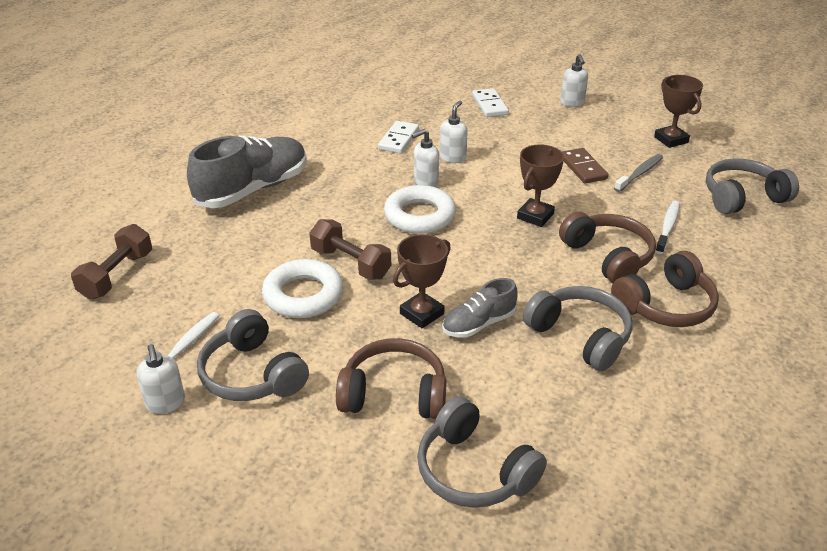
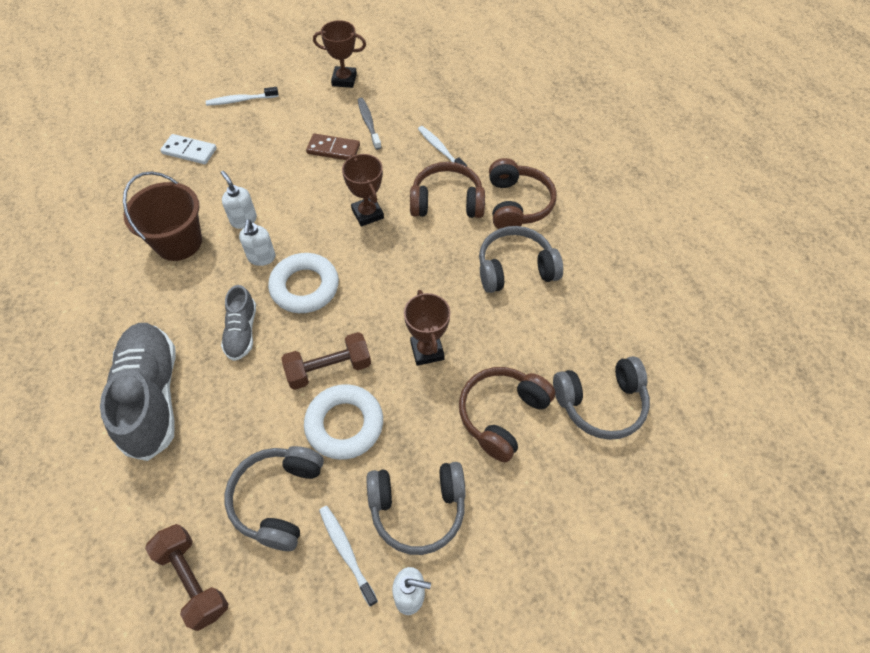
camera: 60 degrees left, 20 degrees up
white domino [378,121,419,153] -> brown bucket [123,171,202,261]
grey shoe [442,278,517,338] -> grey shoe moved to [221,285,256,361]
white soap dispenser [560,54,588,107] -> white toothbrush [206,87,279,106]
grey headphones [706,158,799,214] -> grey headphones moved to [224,446,324,551]

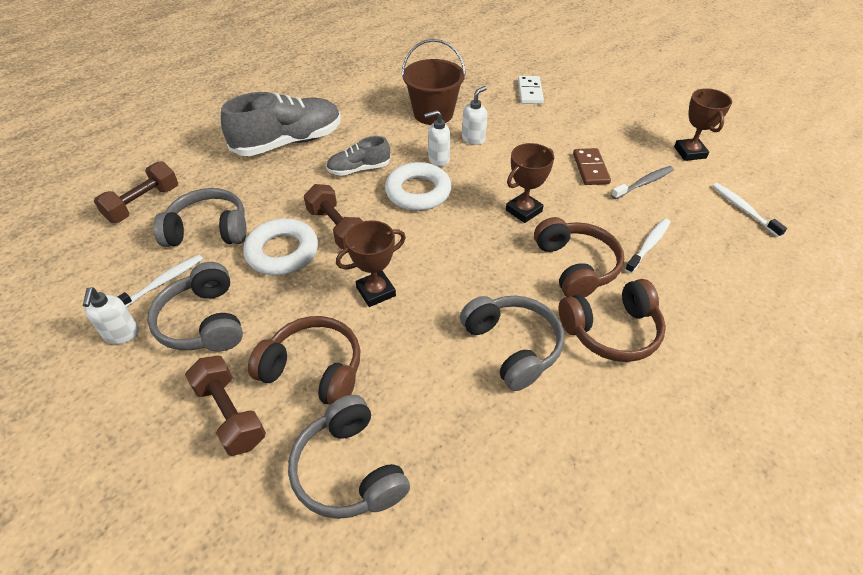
camera: 75 degrees right, 10 degrees down
white toothbrush [206,87,279,106] -> white toothbrush moved to [712,183,787,237]
none -> brown dumbbell [185,356,266,456]

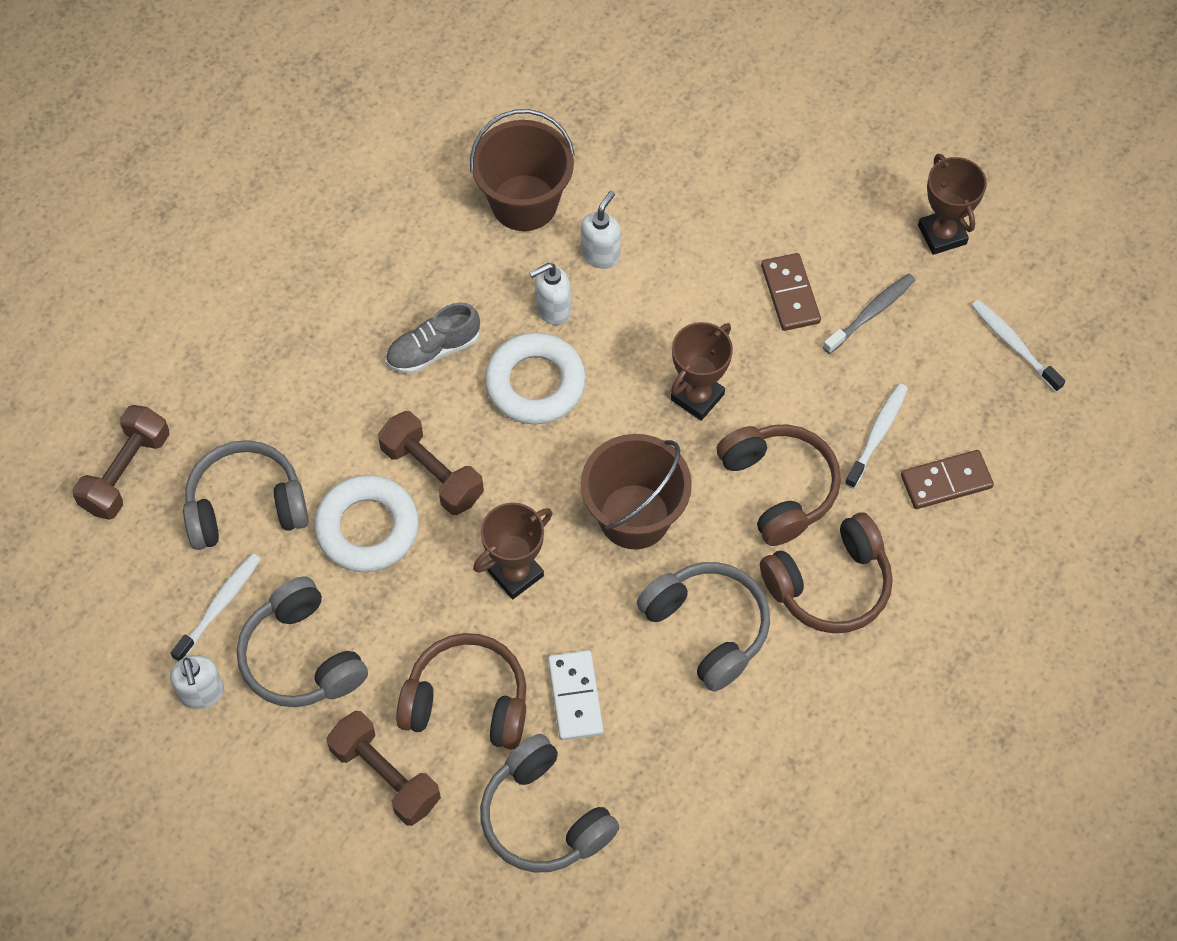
camera: 10 degrees left, 15 degrees up
grey shoe [221,92,341,156] -> none
white domino [518,76,544,104] -> white domino moved to [548,650,604,740]
none -> brown bucket [581,434,692,549]
none -> brown domino [901,450,994,509]

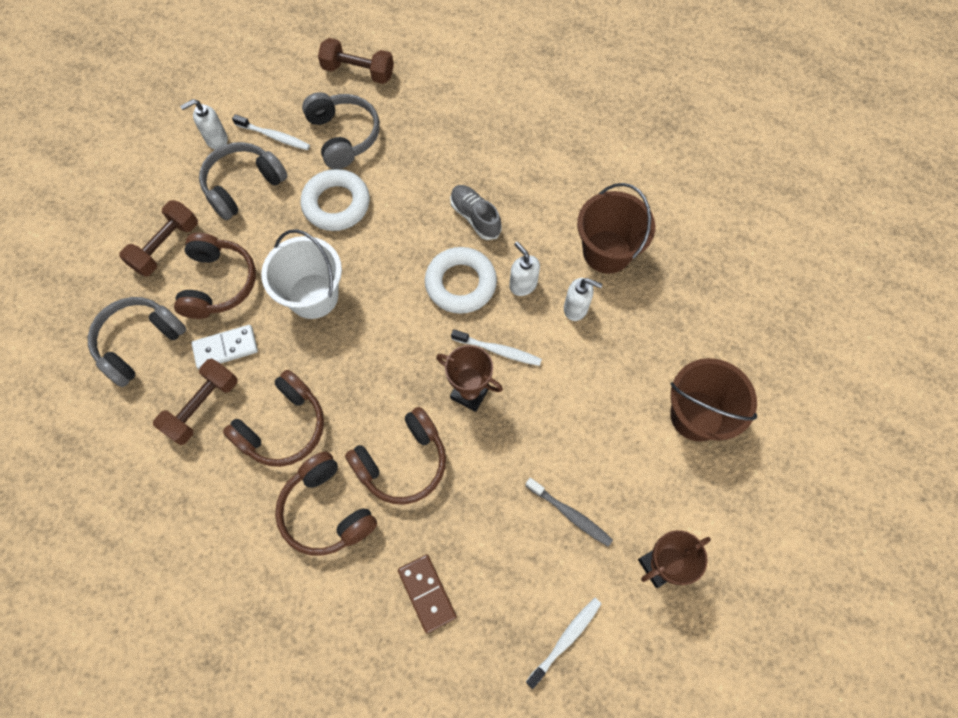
camera: 80 degrees right, 5 degrees up
brown dumbbell [378,411,484,515] -> brown dumbbell moved to [153,359,237,445]
brown trophy [473,502,552,599] -> white bucket [261,229,342,319]
brown bucket [581,434,692,549] -> brown bucket moved to [670,358,757,441]
grey headphones [637,562,770,692] -> brown headphones [223,370,324,467]
brown domino [761,253,821,331] -> none
white toothbrush [845,383,908,489] -> white toothbrush moved to [451,329,542,366]

